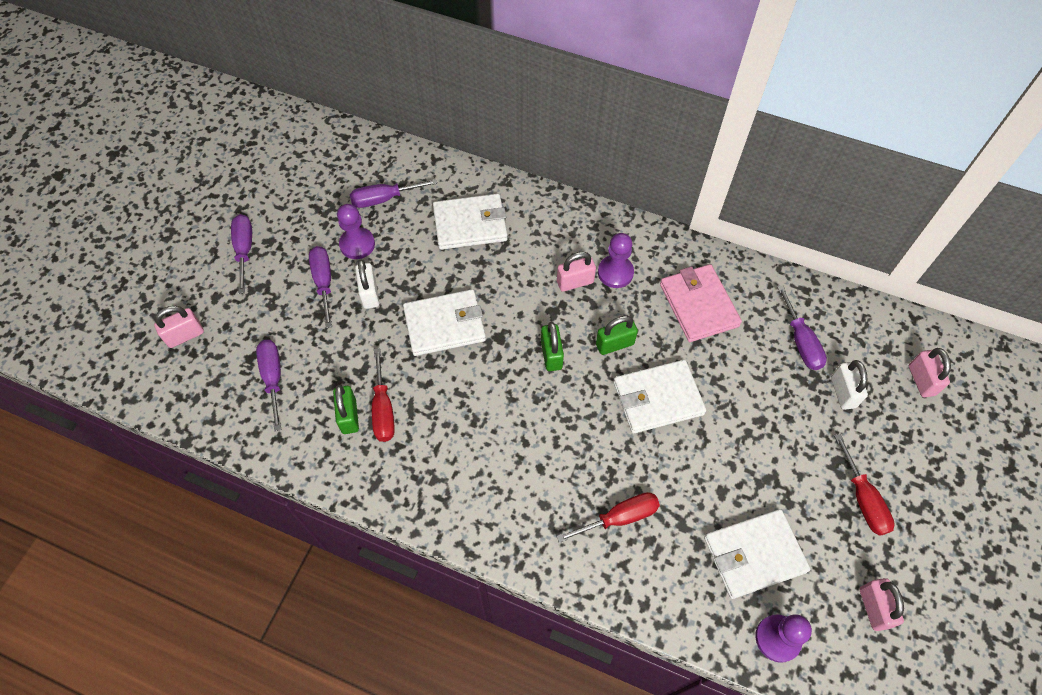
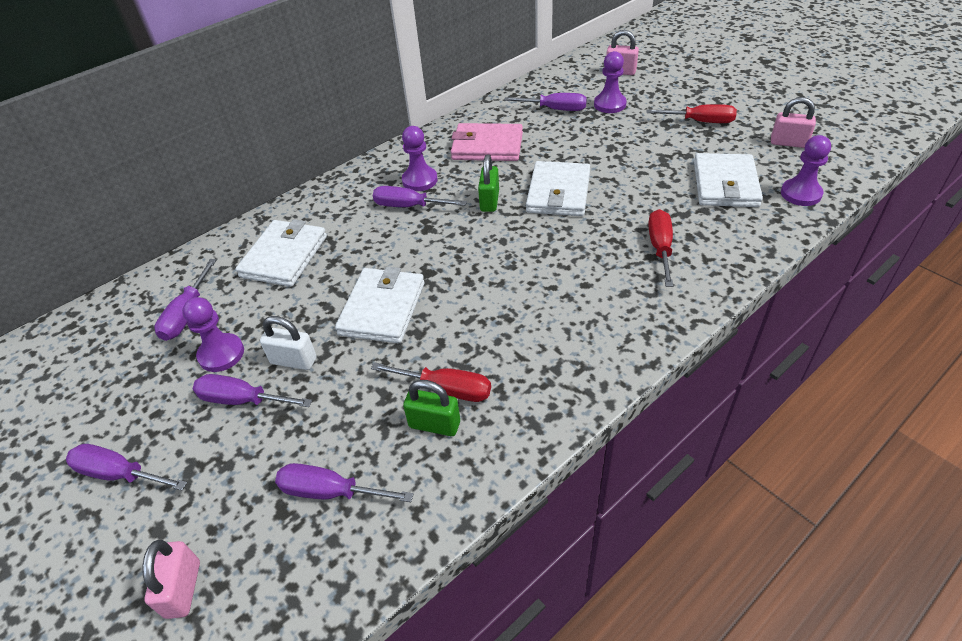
camera: 60 degrees left, 15 degrees down
green padlock [541,322,564,371] -> none
pink padlock [557,252,596,292] -> purple screwdriver [373,186,467,207]
white padlock [831,360,868,410] -> purple pawn [594,51,627,113]

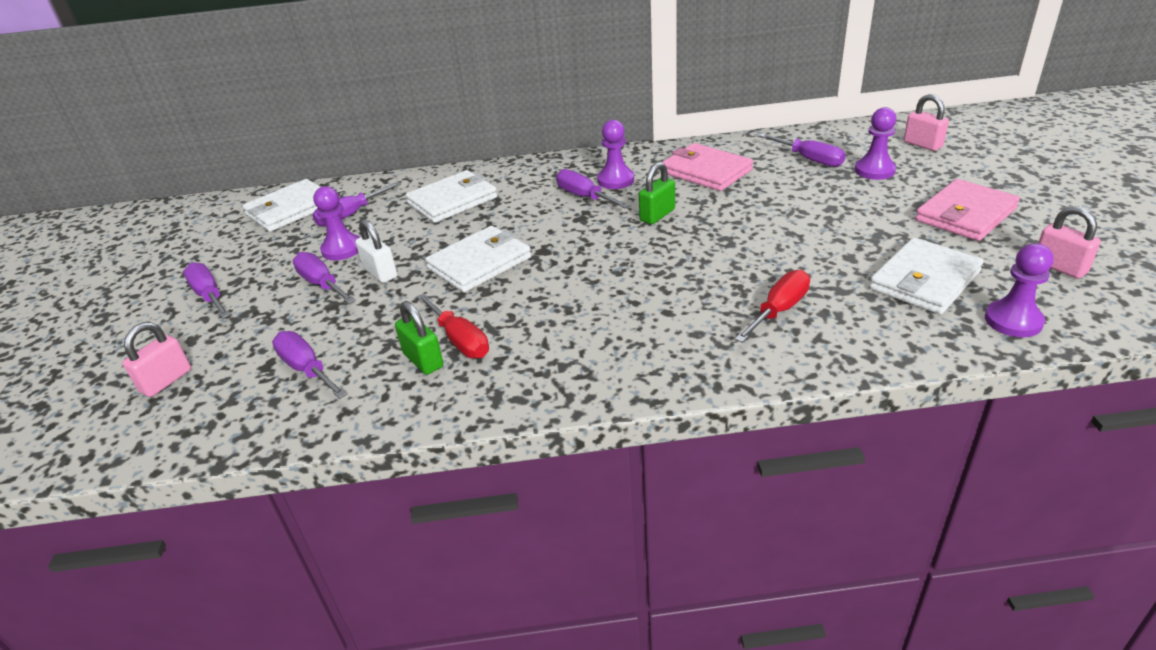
camera: 35 degrees right, 10 degrees down
white wallet [526,161,590,216] -> white wallet moved to [242,179,320,232]
red screwdriver [646,104,737,123] -> pink wallet [915,179,1020,241]

